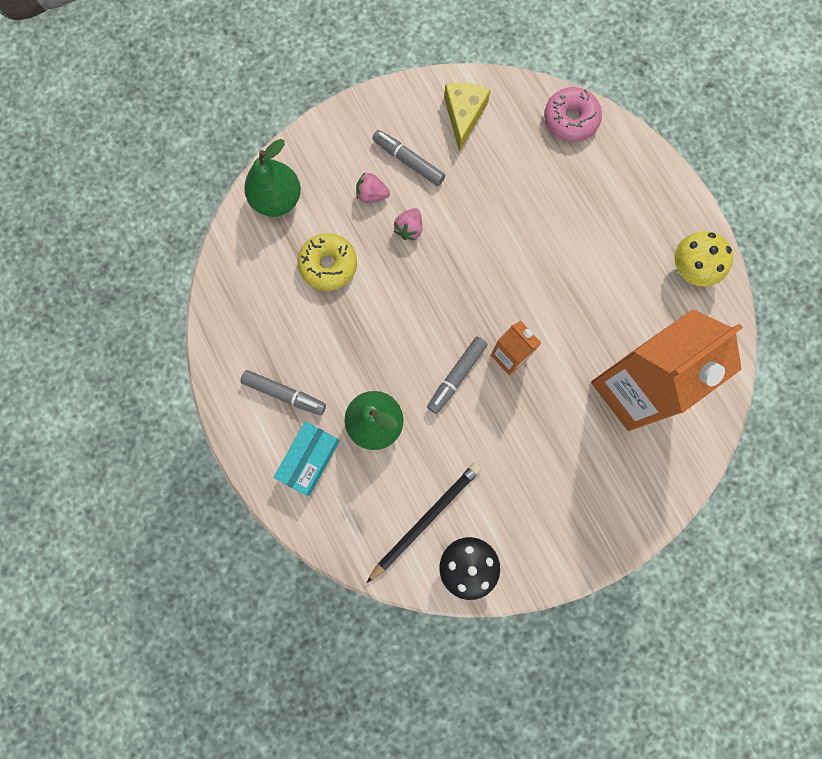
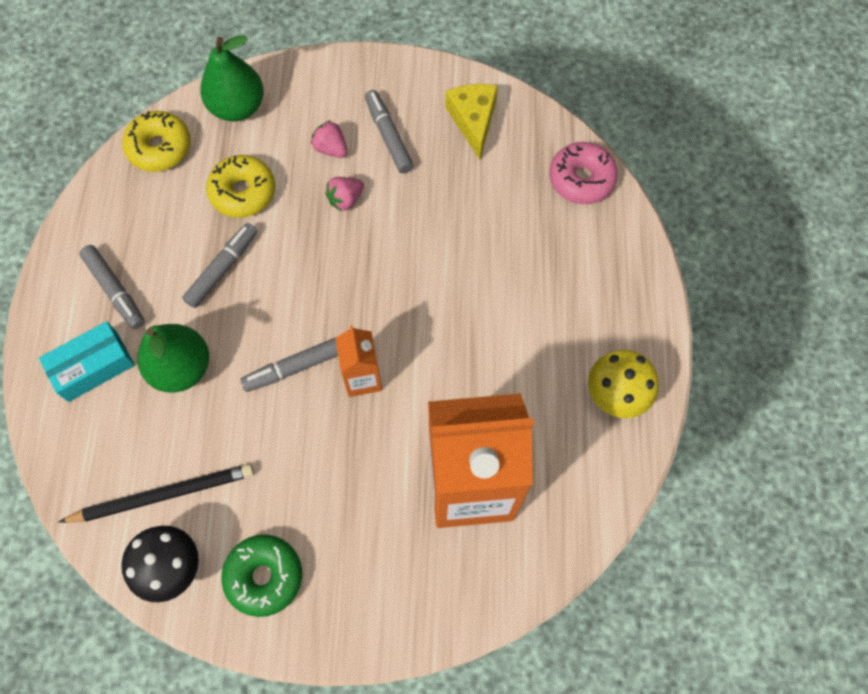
camera: 30 degrees right, 10 degrees down
yellow cheese [444,83,490,151] -> yellow cheese turned 45 degrees counterclockwise [445,84,498,160]
none -> yellow donut [122,111,191,172]
none -> grey marker [182,223,257,308]
none -> green donut [221,535,302,617]

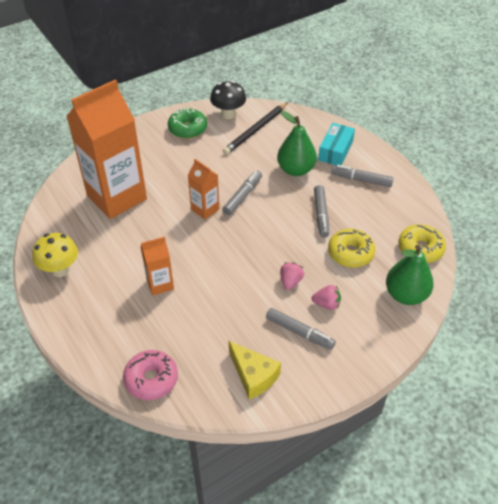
camera: 145 degrees right, 20 degrees down
none -> orange carton [141,237,174,295]

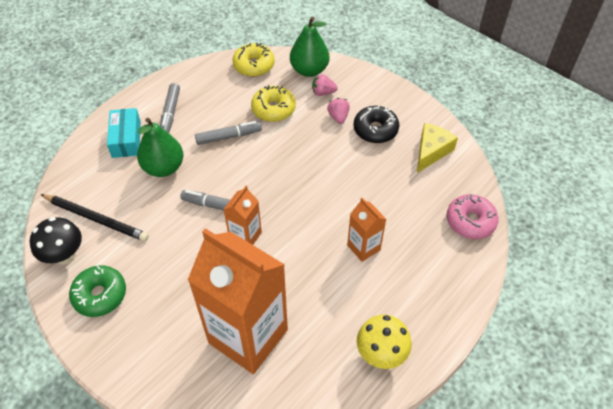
camera: 105 degrees left, 5 degrees up
grey marker [266,308,336,350] -> black donut [354,106,399,143]
pink strawberry [280,262,304,290] -> pink strawberry moved to [312,74,338,96]
turquoise box [318,123,355,166] -> turquoise box turned 75 degrees clockwise [107,108,141,158]

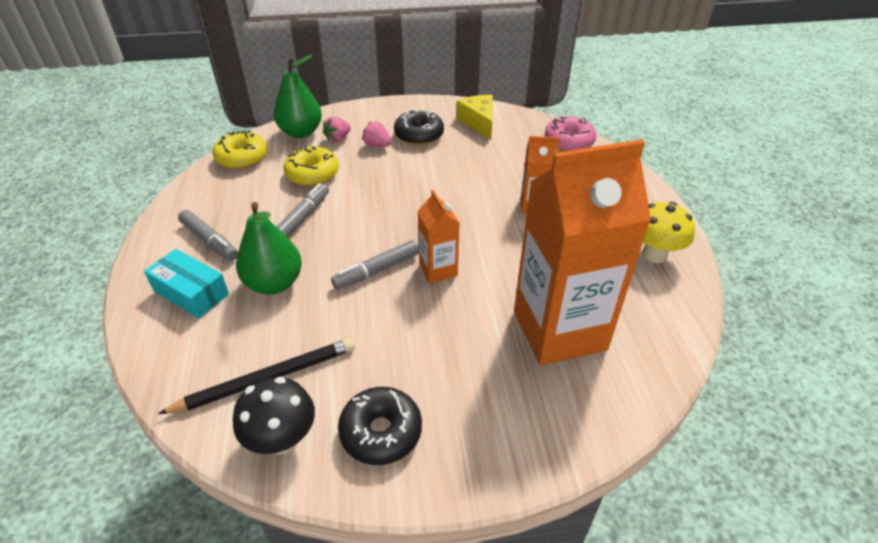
camera: 50 degrees left, 10 degrees down
green donut [69,265,126,317] -> black donut [338,387,422,465]

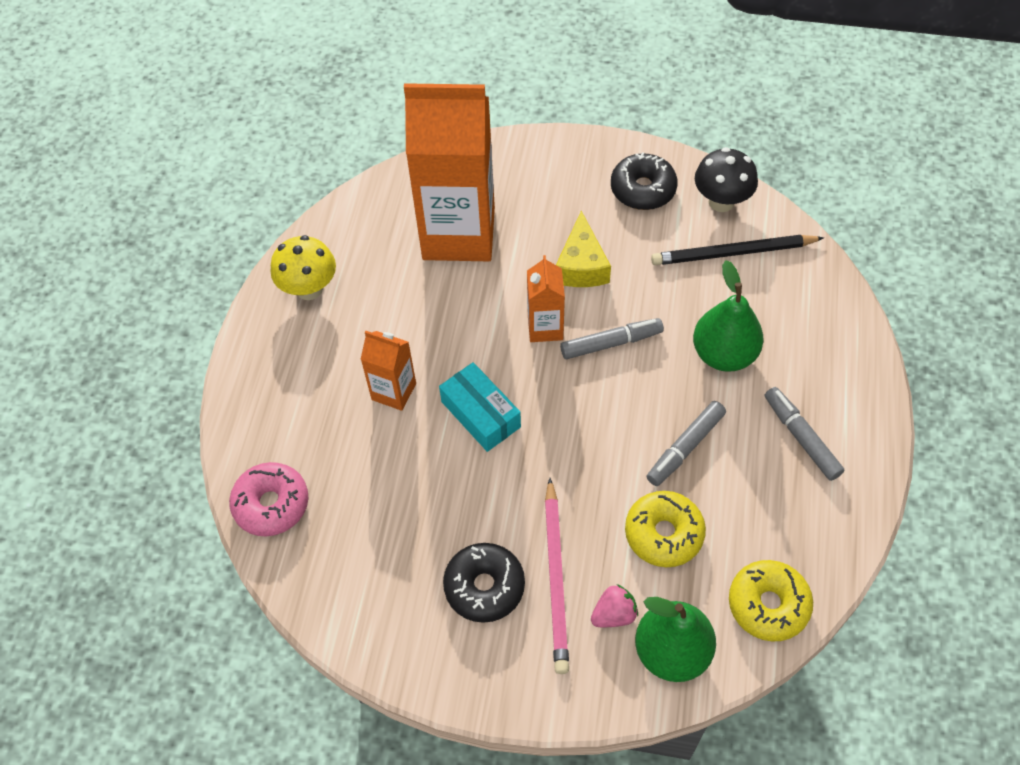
camera: 160 degrees left, 15 degrees up
turquoise box [144,249,229,318] -> turquoise box moved to [439,362,521,452]
pink strawberry [362,121,391,147] -> pink pencil [545,478,569,674]
yellow cheese [456,95,493,140] -> yellow cheese moved to [556,211,611,287]

